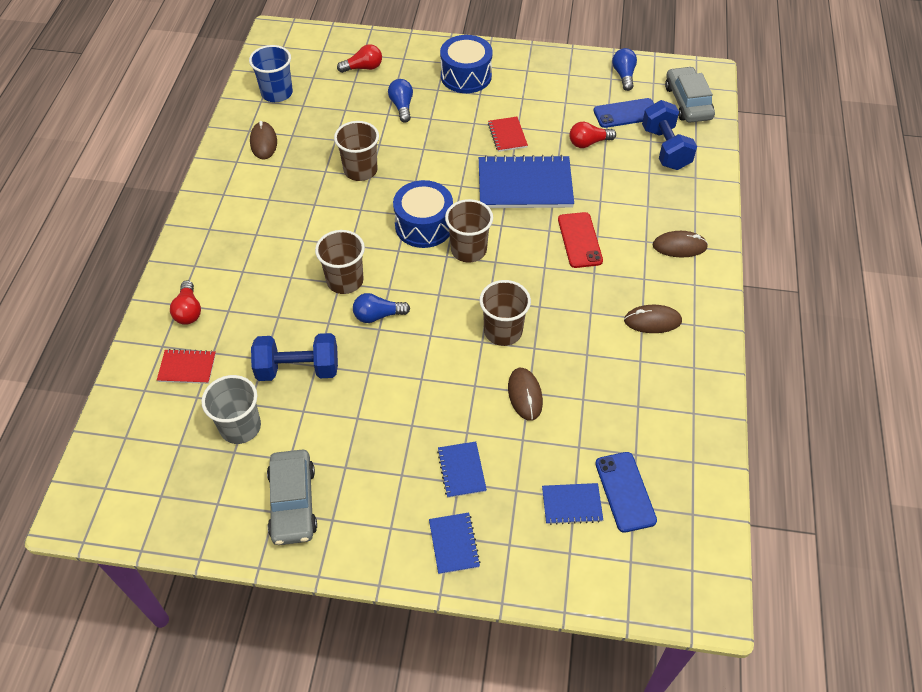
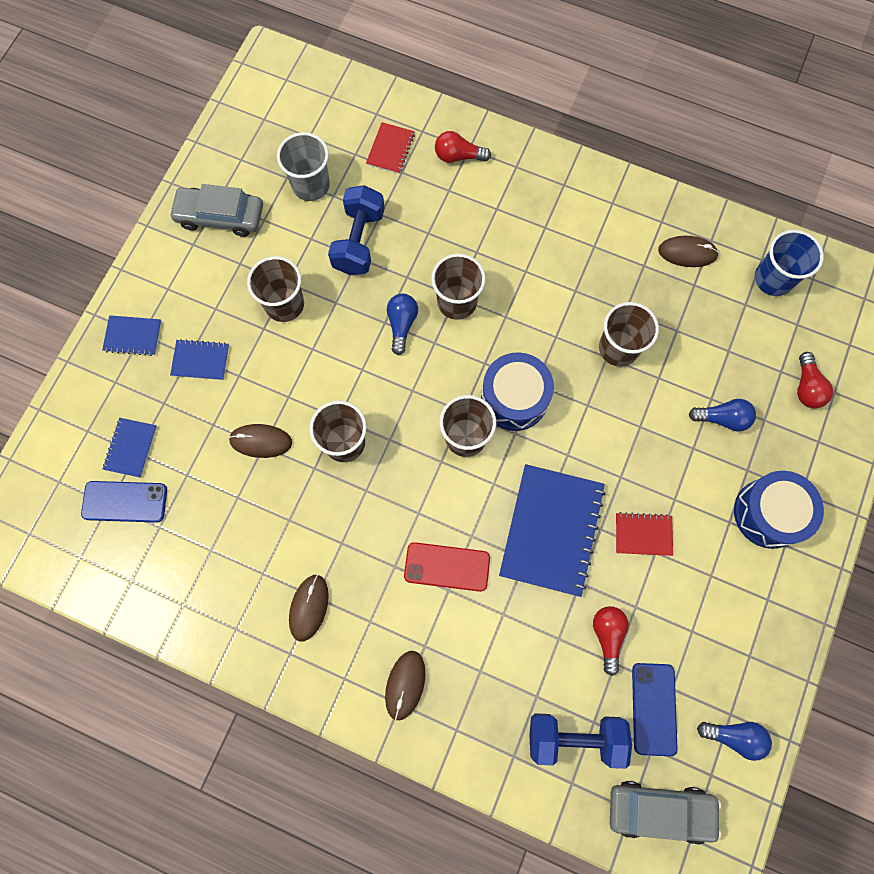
camera: 105 degrees right, 20 degrees up
none -> brown cup [247,256,304,322]

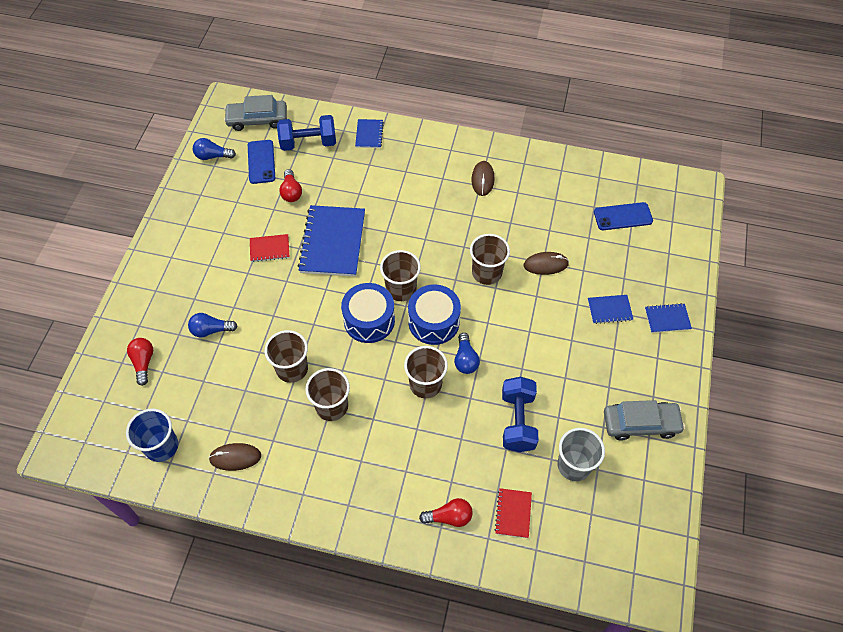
camera: 170 degrees right, 15 degrees down
blue notebook [103,418,157,478] -> blue notebook moved to [355,119,384,148]
brown cup [247,256,304,322] -> brown cup moved to [305,368,350,421]
brown mouse [385,651,426,721] -> none
red phone [404,542,490,592] -> none
blue drum [734,471,824,549] -> blue drum moved to [408,284,461,345]

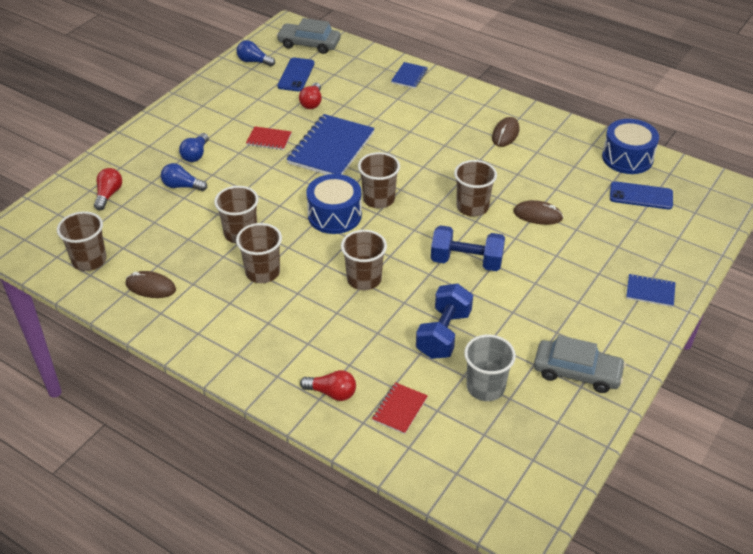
camera: 20 degrees right, 15 degrees down
blue cup [126,409,178,462] -> brown cup [57,211,107,271]
blue dumbbell [277,115,336,151] -> blue dumbbell moved to [431,225,505,271]
blue drum [408,284,461,345] -> blue drum moved to [602,119,659,174]
blue light bulb [454,333,480,374] -> blue light bulb moved to [179,133,209,162]
blue notebook [588,295,633,324] -> none

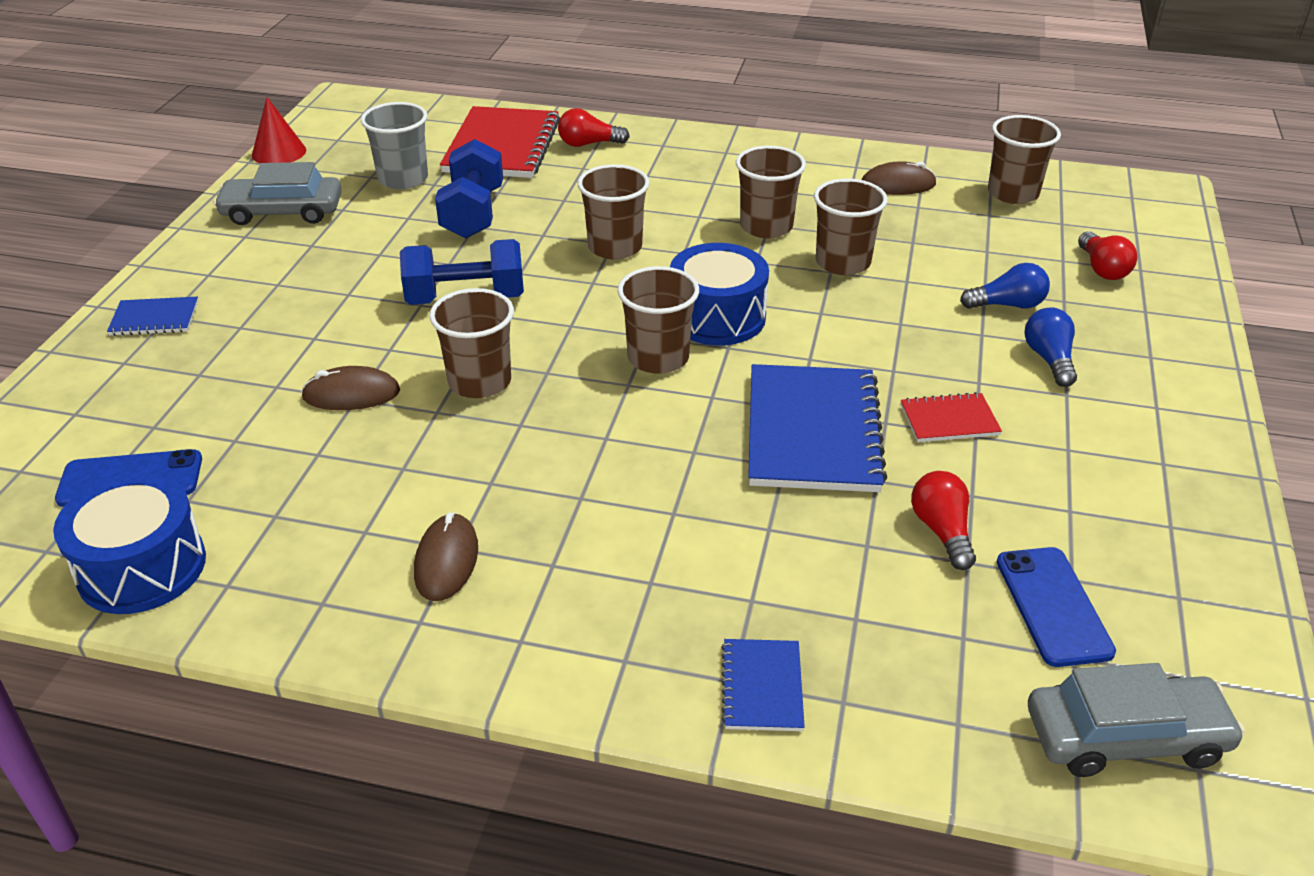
camera: 160 degrees right, 5 degrees down
blue light bulb [236,40,275,66] -> none
red notebook [372,382,428,434] -> red notebook [440,106,560,178], size x2.06
none -> red cone [252,97,306,163]

